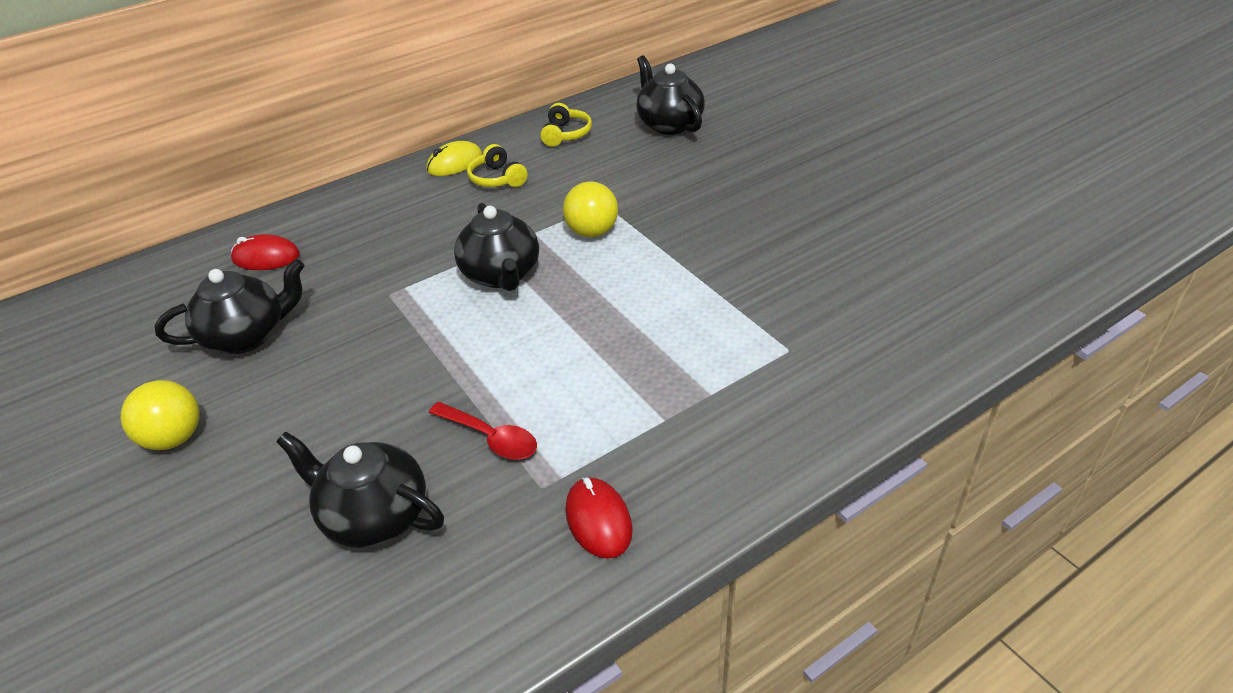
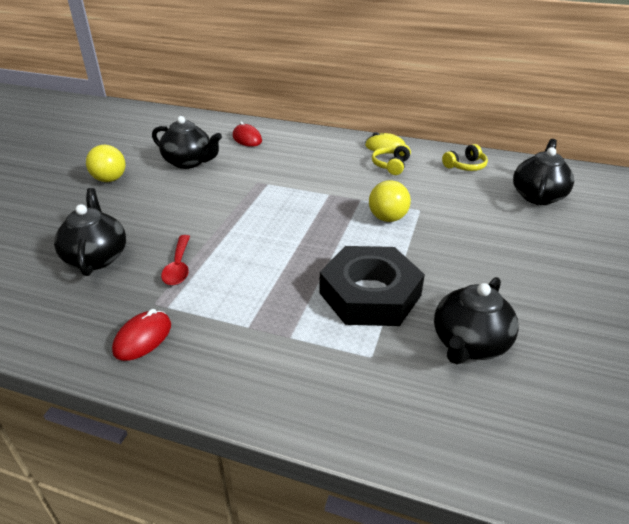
camera: 50 degrees right, 5 degrees down
black teapot [454,203,539,291] -> black teapot moved to [434,277,519,364]
none -> black nut [320,246,425,326]

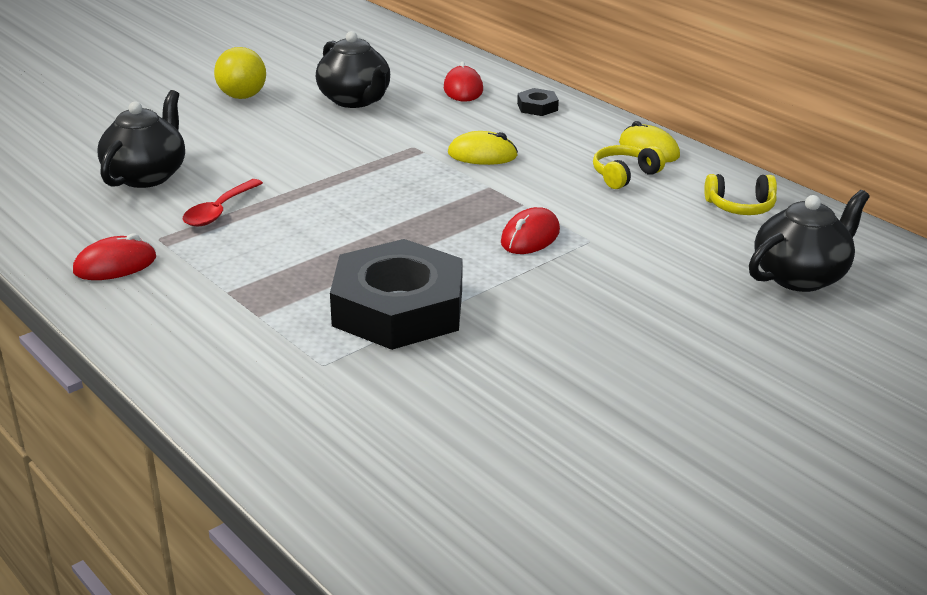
camera: 30 degrees right, 5 degrees down
yellow ball [369,180,411,222] -> red mouse [501,207,560,254]
black teapot [434,277,519,364] -> none
none -> yellow mouse [448,131,518,165]
none -> black nut [517,88,559,116]

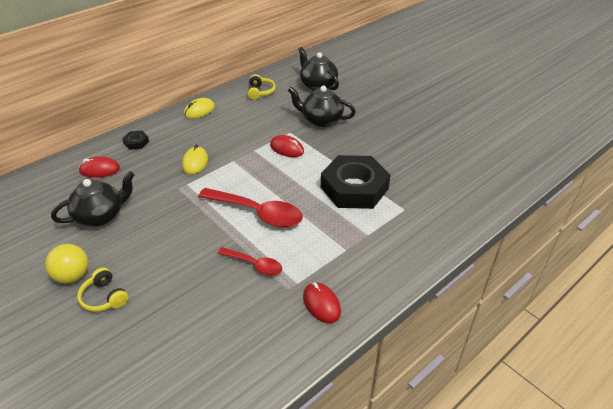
camera: 90 degrees left, 10 degrees up
black teapot [98,90,185,188] -> black teapot moved to [288,86,356,127]
yellow headphones [593,145,665,189] -> yellow headphones moved to [77,267,128,312]
none -> red spoon [198,188,303,228]

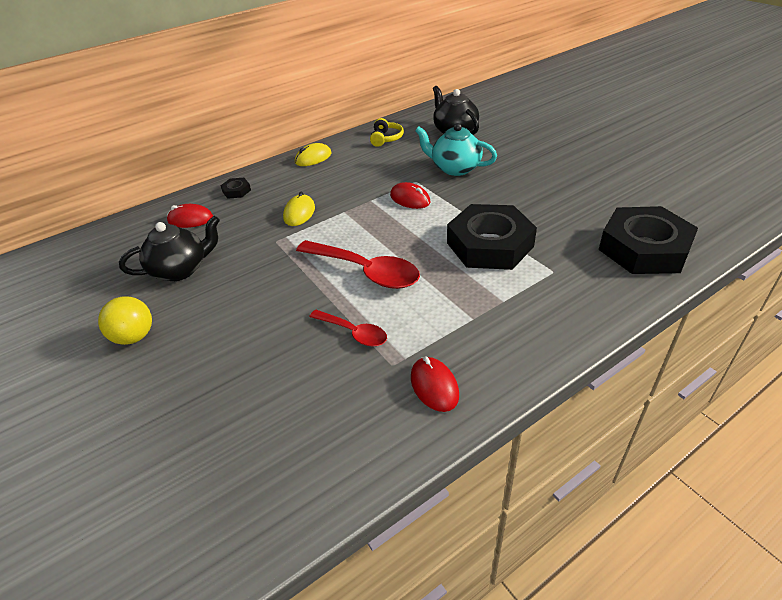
camera: 10 degrees right, 0 degrees up
yellow headphones [77,267,128,312] -> none
black teapot [288,86,356,127] -> turquoise teapot [415,123,497,176]
none -> black nut [599,206,698,274]

